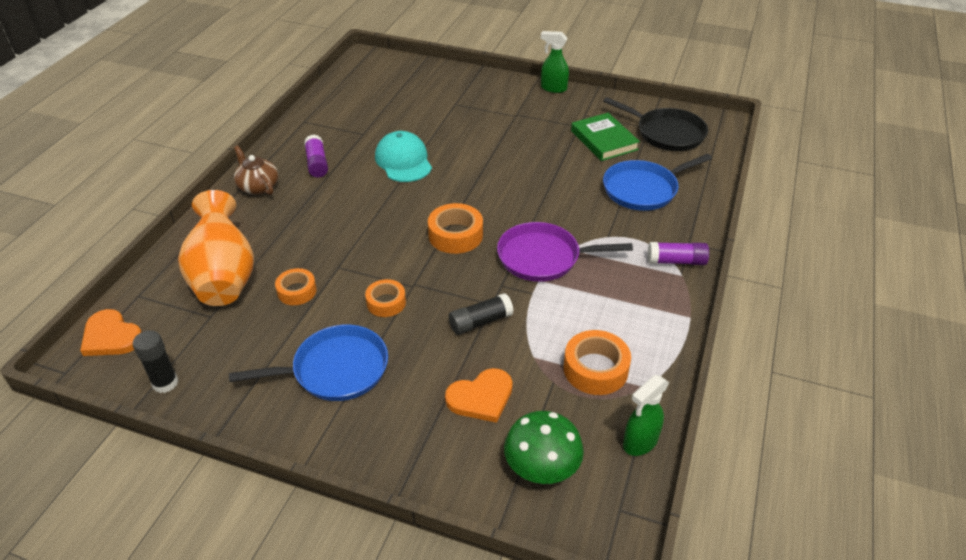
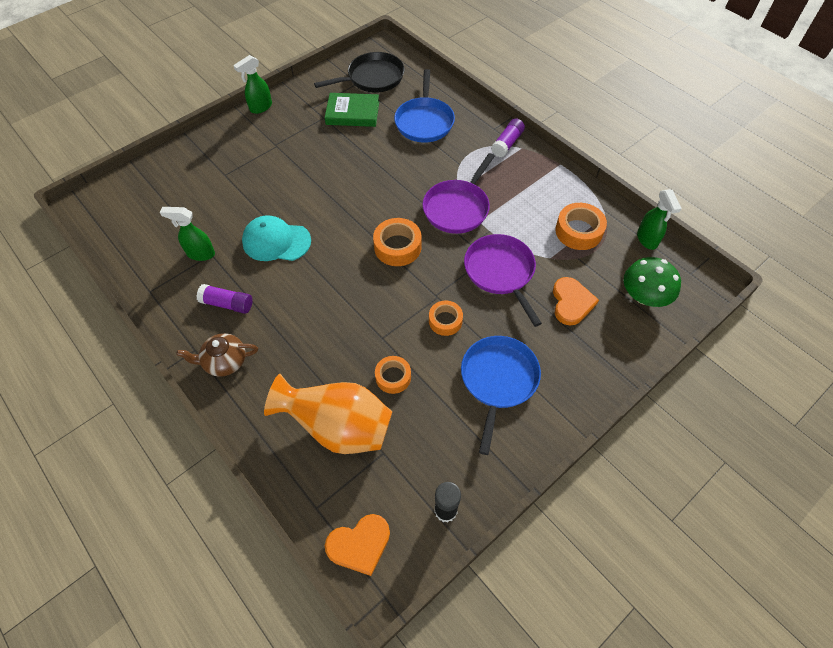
camera: 60 degrees left, 15 degrees up
black glue stick [449,293,514,335] -> purple pan [464,234,542,327]
none -> green spray bottle [160,207,215,261]

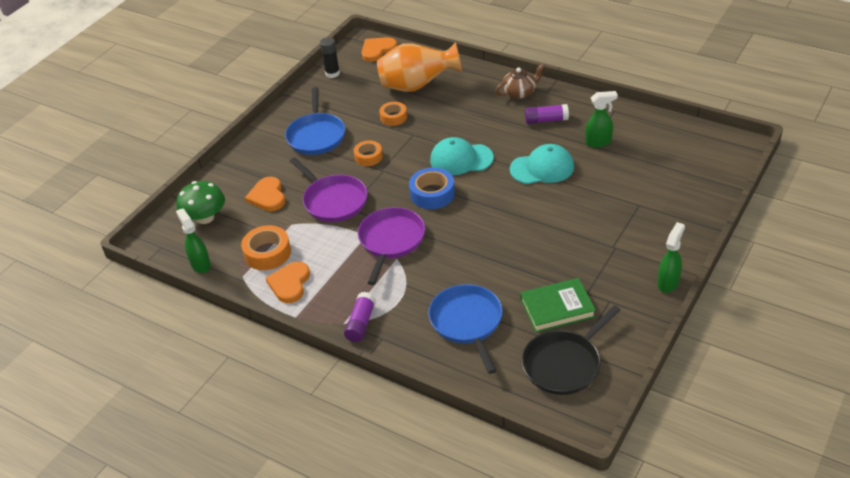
camera: 165 degrees right, 15 degrees down
orange tape [373,218,422,266] -> blue tape [409,167,455,209]
none -> orange heart [266,262,310,303]
none -> turquoise cap [430,137,494,175]

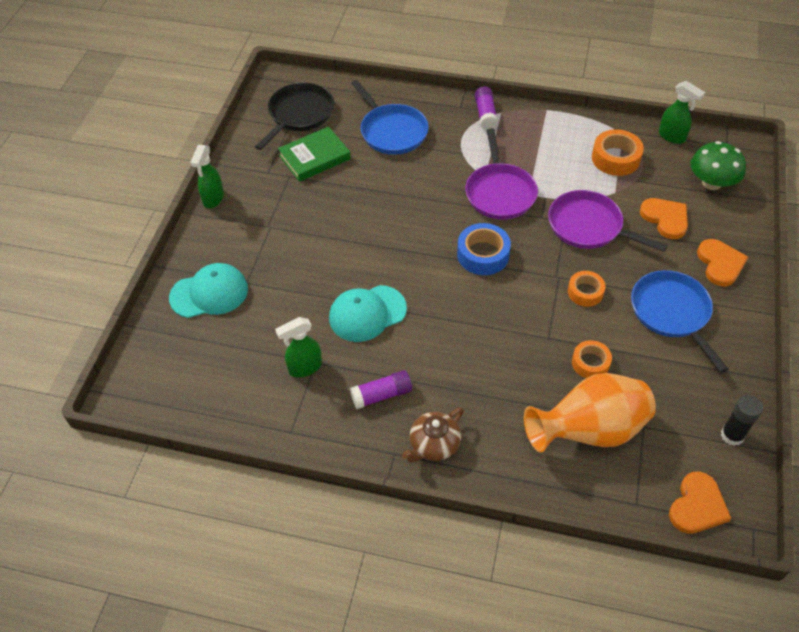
camera: 160 degrees right, 10 degrees up
orange heart [266,262,310,303] -> orange heart moved to [697,239,748,286]
turquoise cap [430,137,494,175] -> turquoise cap moved to [169,263,248,318]

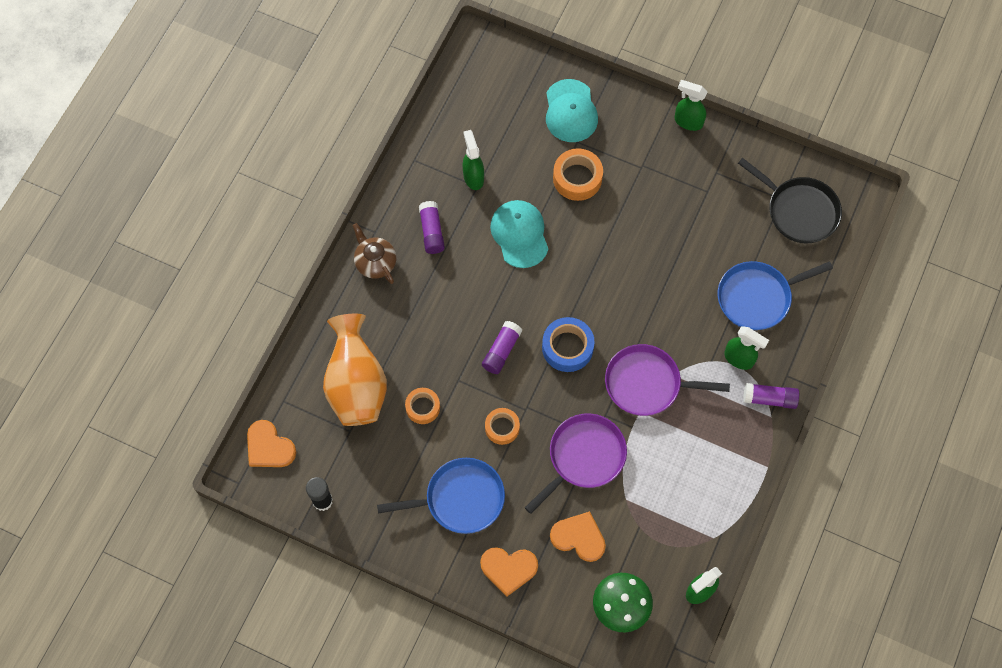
camera: 100 degrees right, 15 degrees up
green book [278,127,351,182] -> none
orange tape [592,129,644,176] -> orange tape moved to [553,148,603,201]
orange heart [640,198,688,239] -> orange heart turned 135 degrees counterclockwise [550,511,606,562]
none -> purple glue stick [482,321,522,374]
none -> green spray bottle [724,326,769,370]

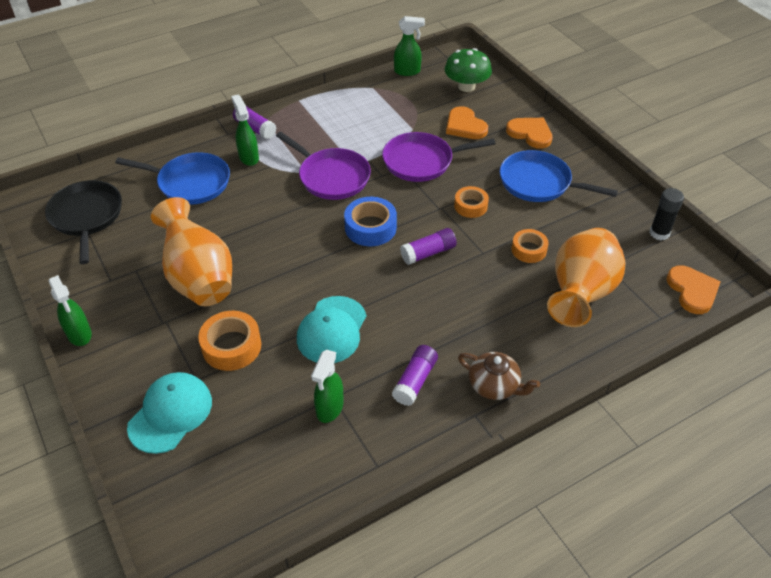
camera: 145 degrees left, 20 degrees down
brown teapot [353,223,396,284] -> brown teapot turned 60 degrees counterclockwise [458,352,540,400]
none -> orange vase [151,197,232,306]

